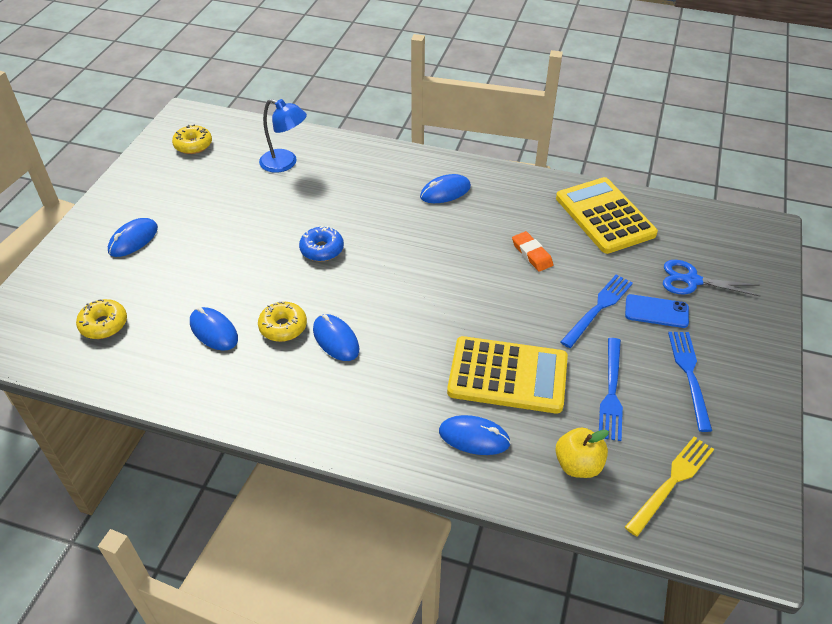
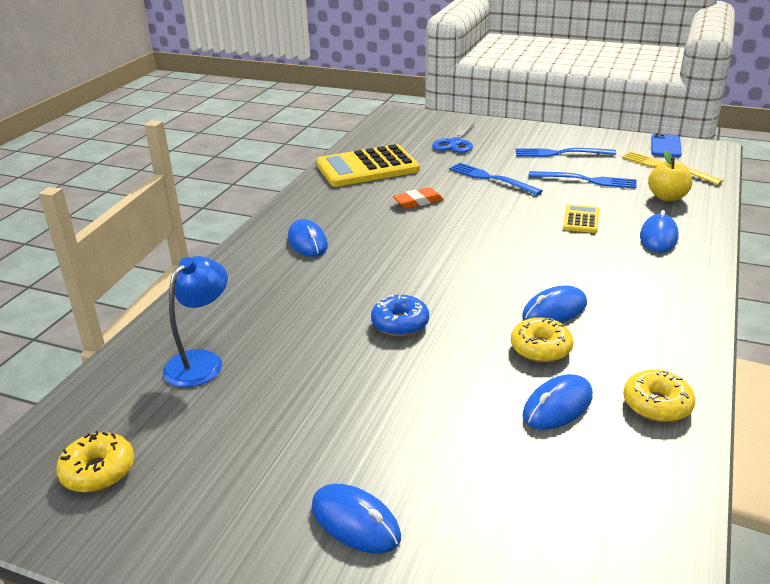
camera: 85 degrees left, 15 degrees down
yellow donut [76,299,127,339] -> yellow donut moved to [623,370,695,422]
yellow calculator [447,336,568,414] -> yellow calculator [563,204,599,233], size x0.47
blue phone [625,294,689,328] -> blue phone moved to [651,133,681,157]

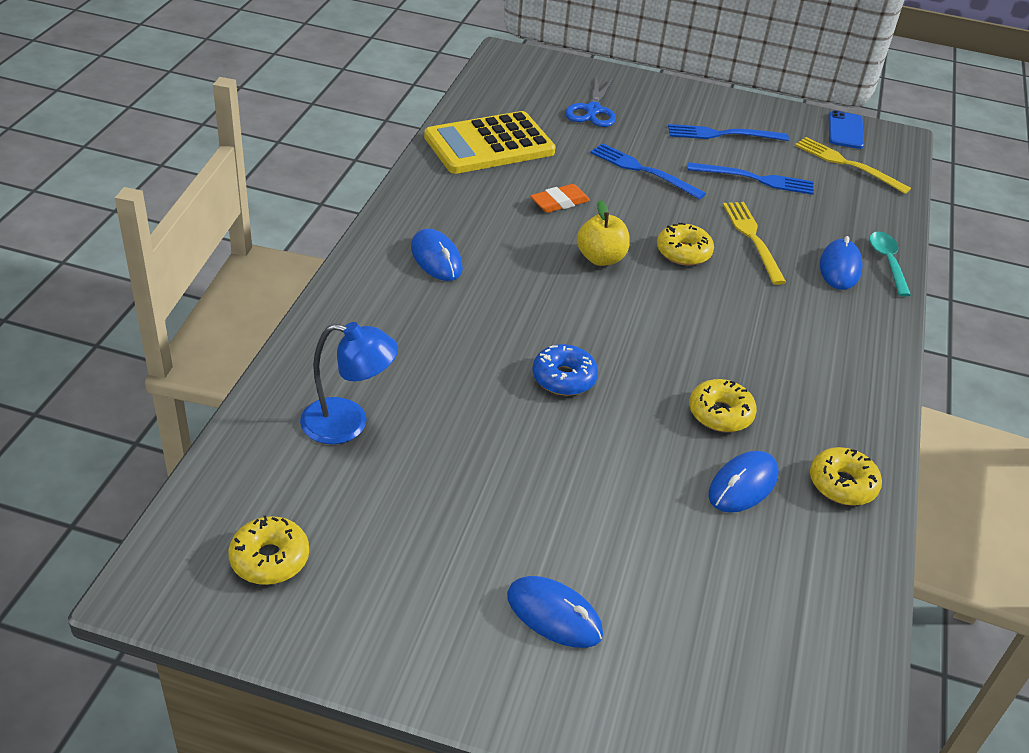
camera: 10 degrees left, 10 degrees up
blue lamp [163,256,228,387] -> blue lamp turned 75 degrees clockwise [300,322,398,444]
blue mouse [522,286,587,323] -> none
yellow calculator [563,204,599,233] -> yellow fork [723,202,786,285]
yellow apple [648,151,692,201] -> yellow apple moved to [577,200,630,266]
none -> yellow donut [657,223,714,266]
none -> turquoise spoon [869,232,911,297]

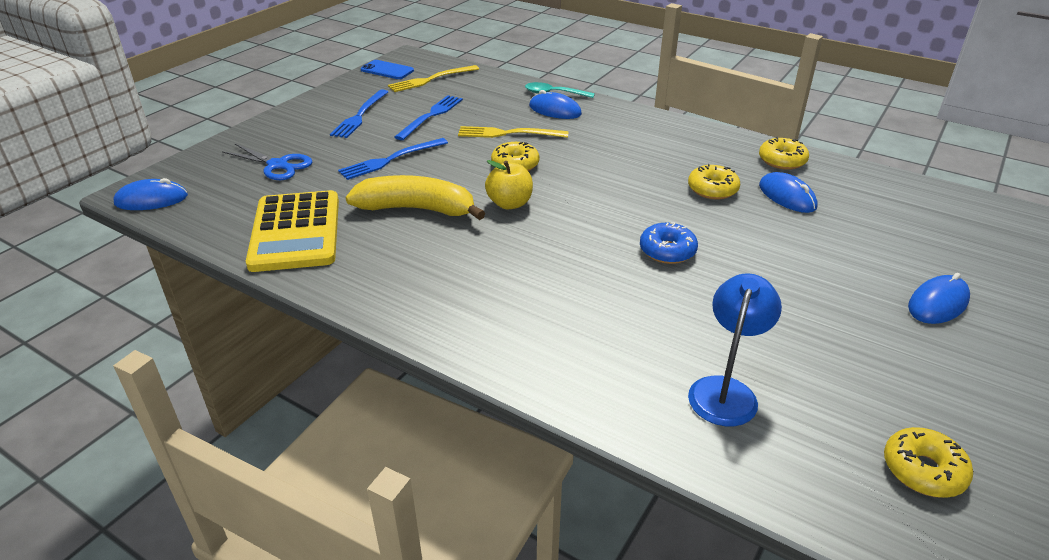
camera: 70 degrees left, 5 degrees down
blue mouse [411,229,463,281] -> blue mouse moved to [114,178,188,210]
orange eraser [530,184,590,213] -> yellow banana [345,175,485,220]

